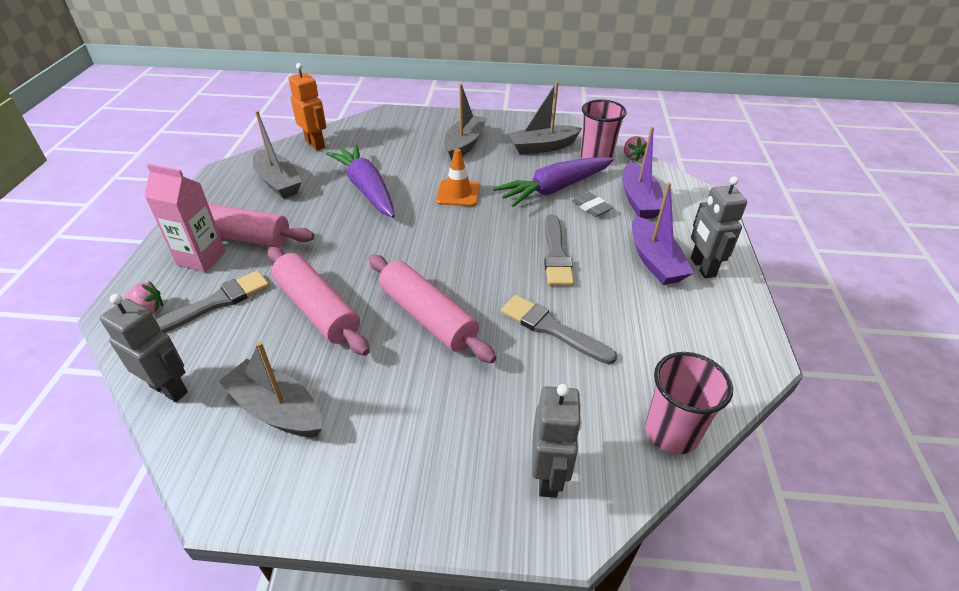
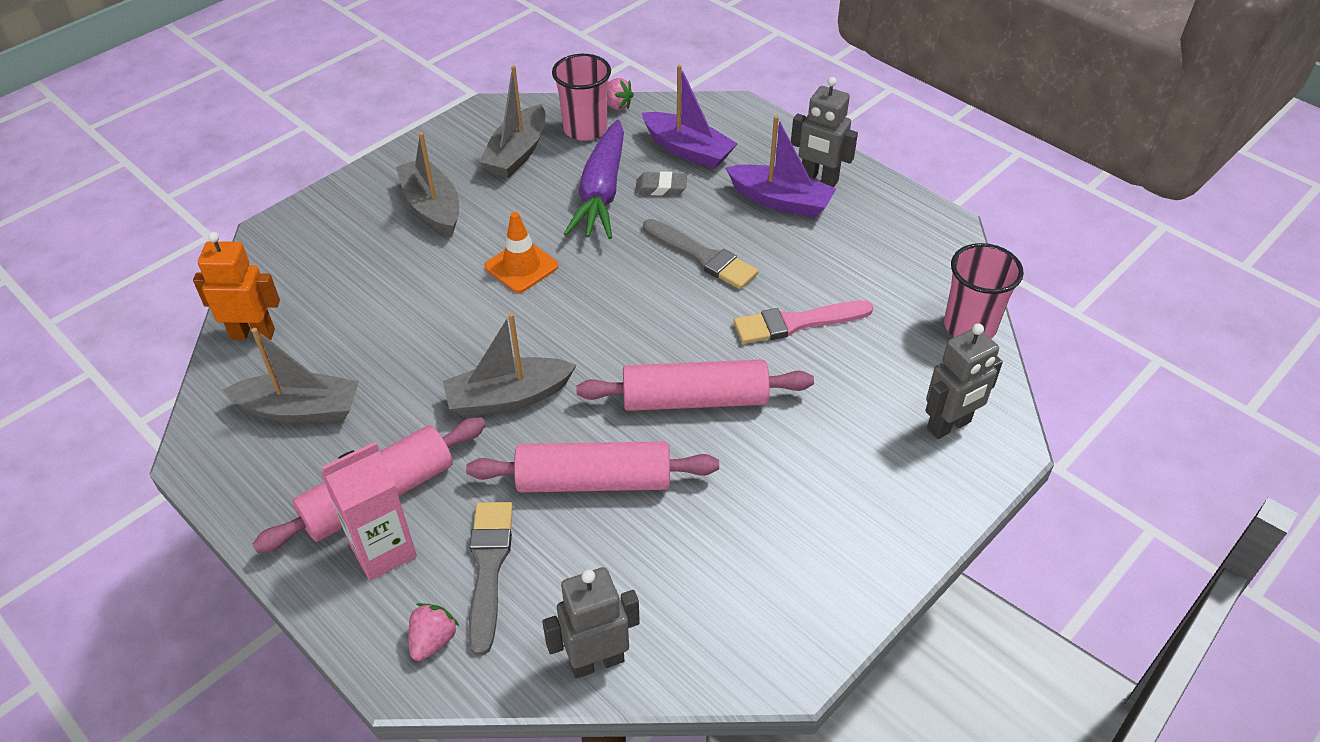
camera: 50 degrees left, 5 degrees up
grey boat [218,341,322,437] -> grey boat moved to [443,313,577,417]
purple carrot [326,144,395,218] -> none
grey brush [501,295,617,364] -> pink brush [734,300,873,344]
grey robot [532,384,582,498] -> grey robot turned 105 degrees clockwise [925,323,1003,439]

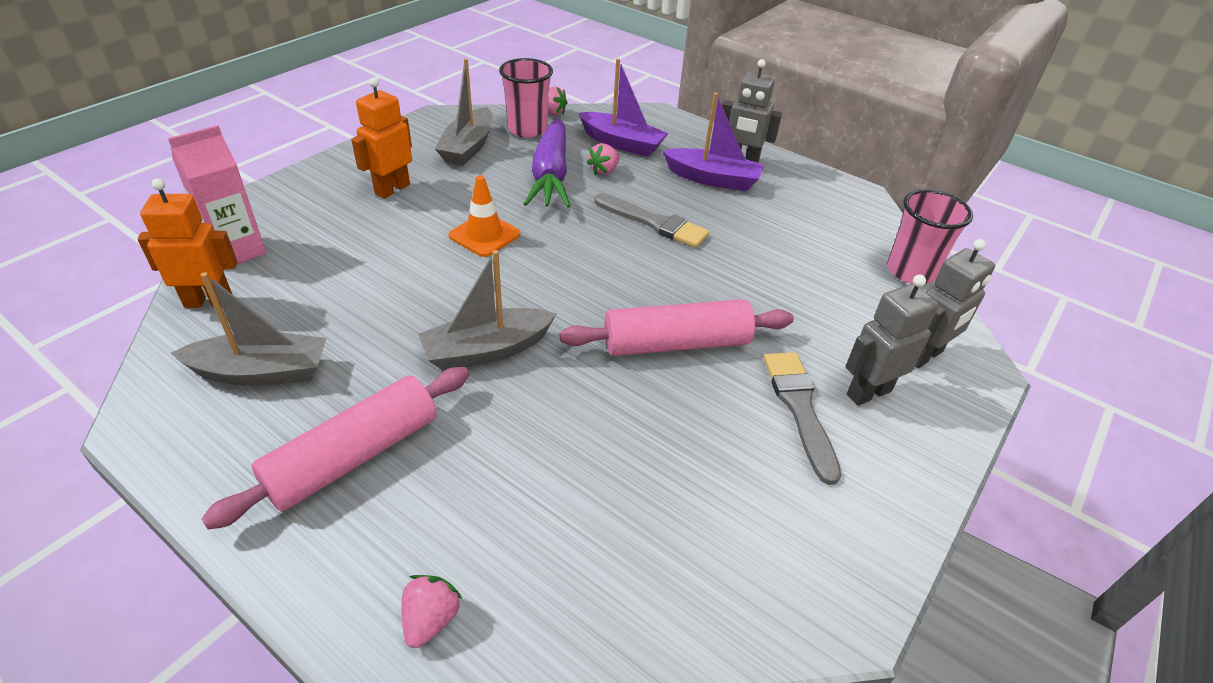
camera: 10 degrees left, 5 degrees down
pink carton [321,442,417,581] -> pink carton moved to [168,125,266,264]
grey boat [396,132,459,236] -> orange robot [351,77,412,199]
pink rolling pin [466,441,719,492] -> none
grey brush [468,502,513,656] -> grey brush moved to [764,352,841,485]
grey robot [542,567,640,679] -> grey robot moved to [845,275,939,406]
grey eraser [635,171,687,196] -> pink strawberry [586,143,620,175]
pink brush [734,300,873,344] -> none

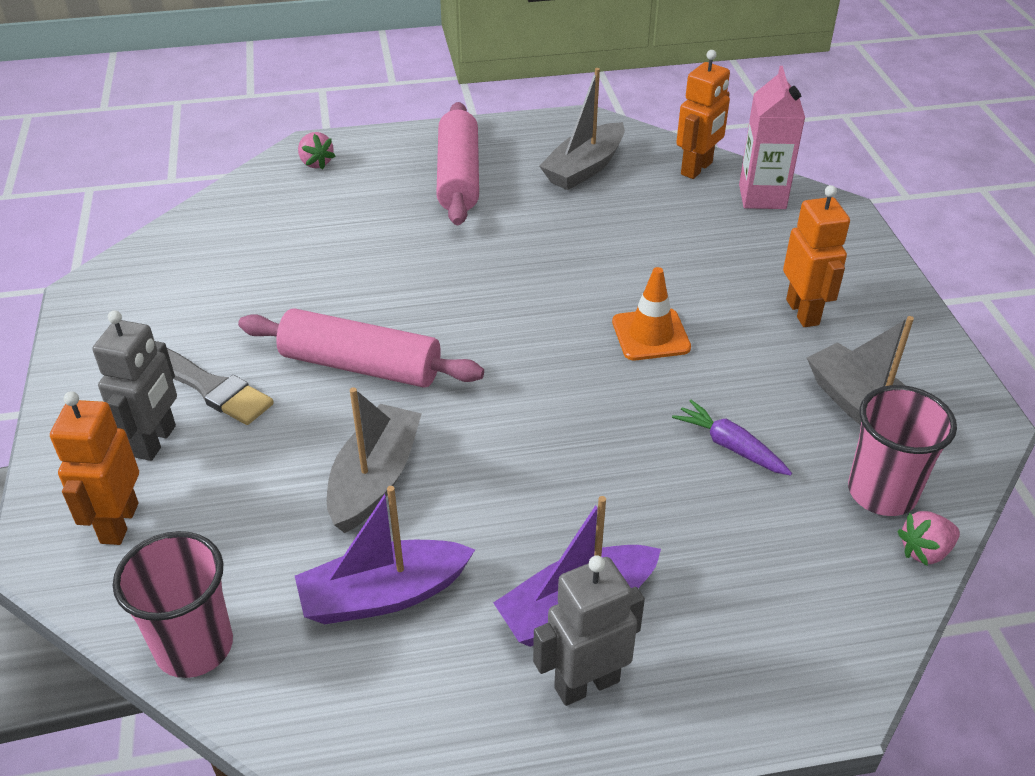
camera: 135 degrees right, 0 degrees up
grey boat [418,250,557,371] -> grey boat moved to [327,387,422,533]
purple carrot [524,118,570,208] -> purple carrot [672,400,792,476], size x0.52
pink rolling pin [560,299,794,356] -> pink rolling pin turned 75 degrees clockwise [238,309,484,388]
purple boat [579,58,669,157] -> purple boat moved to [295,486,475,624]
pink strawberry [586,143,620,175] -> none
grey brush [594,193,709,248] -> none
grey robot [915,239,995,368] -> orange robot [50,391,139,545]

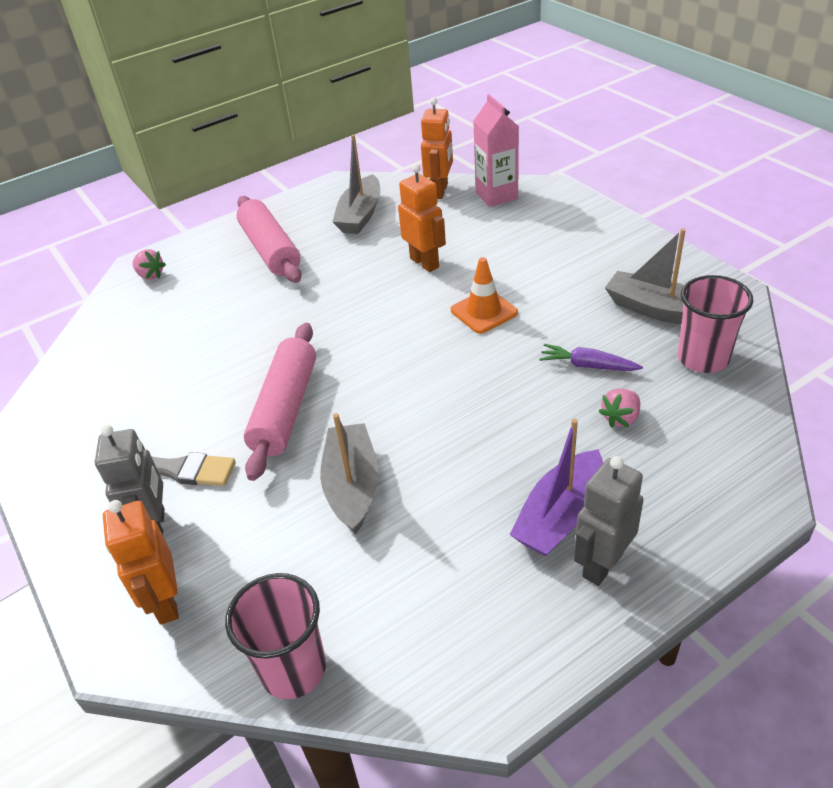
camera: 20 degrees left, 0 degrees up
pink rolling pin [238,309,484,388] -> pink rolling pin turned 75 degrees counterclockwise [244,323,316,481]
purple boat [295,486,475,624] -> none
orange robot [783,185,850,327] -> orange robot moved to [398,164,446,272]
pink strawberry [897,511,960,566] -> pink strawberry moved to [598,389,640,428]

